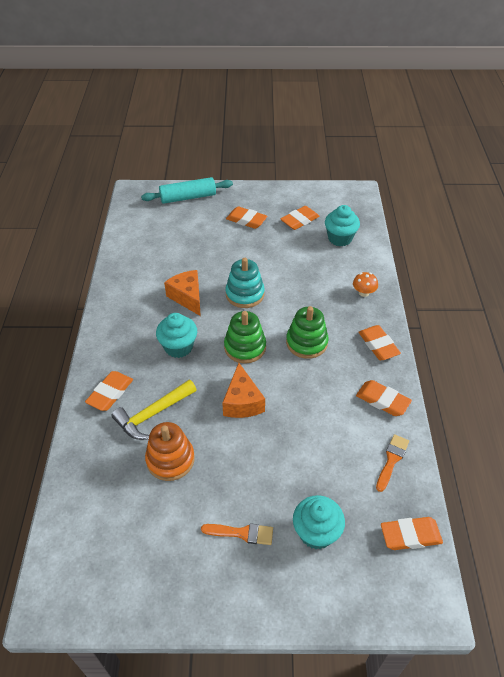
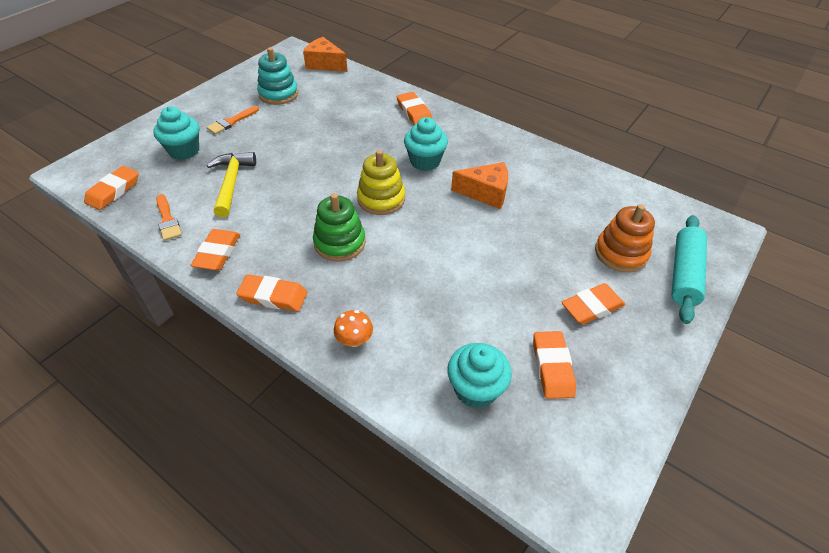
camera: 125 degrees right, 0 degrees up
yellow hammer [111,380,197,440] -> yellow hammer moved to [207,152,256,217]
orange stacking toy [145,422,195,481] -> orange stacking toy moved to [595,204,655,272]
orange cheese [222,363,265,418] -> orange cheese moved to [303,37,348,72]
green stacking toy [224,311,266,364] -> yellow stacking toy [357,150,405,215]
turquoise stacking toy [225,258,265,308] -> turquoise stacking toy moved to [257,47,298,105]
orange eraser [356,380,412,416] -> orange eraser turned 60 degrees counterclockwise [190,229,240,271]

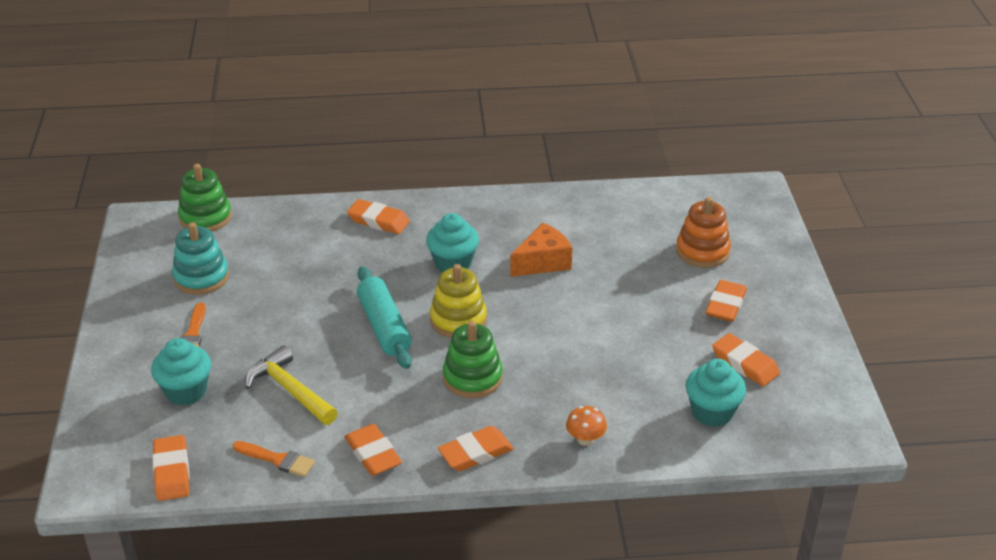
camera: 40 degrees left, 10 degrees down
orange cheese [303,37,348,72] -> green stacking toy [178,164,232,232]
turquoise rolling pin [672,215,707,324] -> turquoise rolling pin moved to [357,266,412,369]

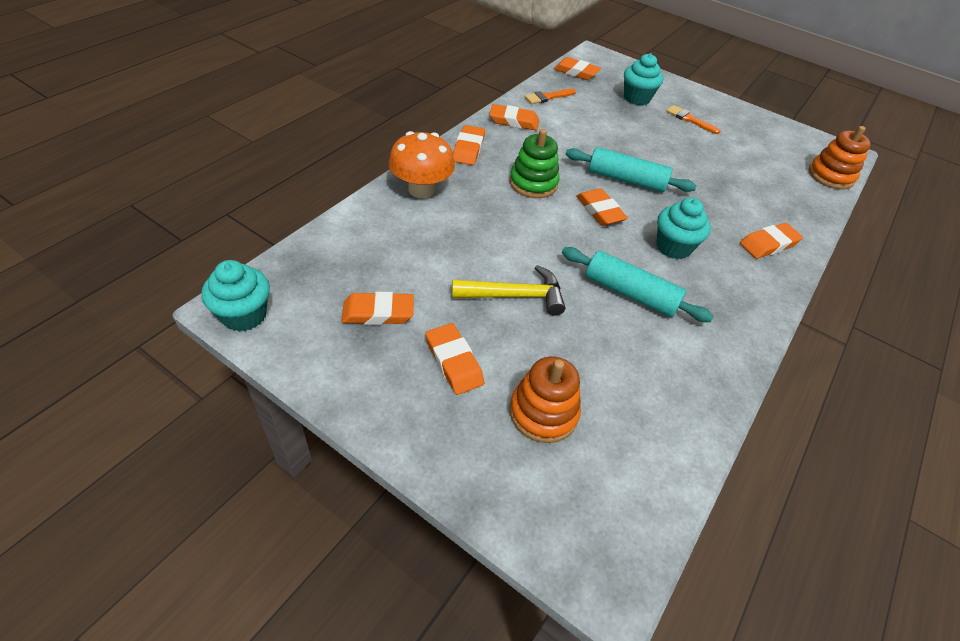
camera: 125 degrees right, 10 degrees up
turquoise stacking toy [172,222,229,295] -> none
green stacking toy [178,164,232,232] -> orange stacking toy [809,126,871,189]
yellow hammer [245,345,338,425] -> yellow hammer moved to [452,265,565,316]
yellow stacking toy [430,264,487,338] -> orange eraser [576,188,628,226]
orange cheese [510,223,572,277] -> turquoise rolling pin [562,247,714,322]
orange mushroom [566,406,607,446] -> orange mushroom [389,131,455,198], size x1.94
turquoise cupcake [686,359,746,427] -> turquoise cupcake moved to [201,260,270,332]

